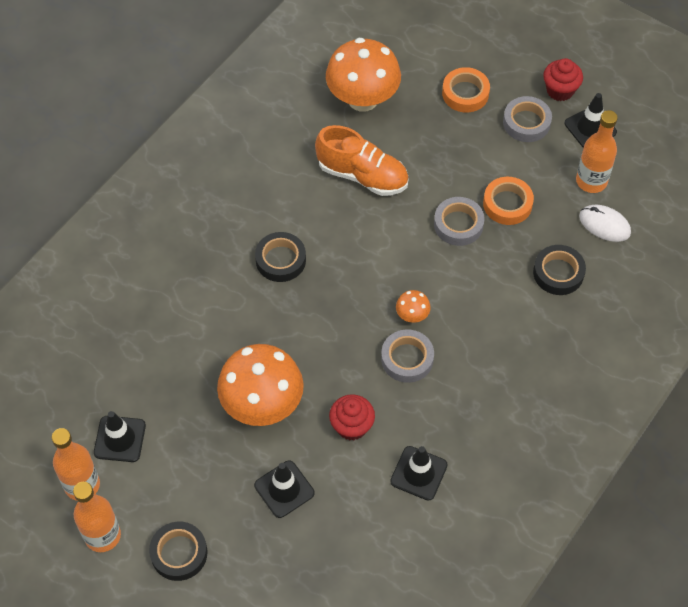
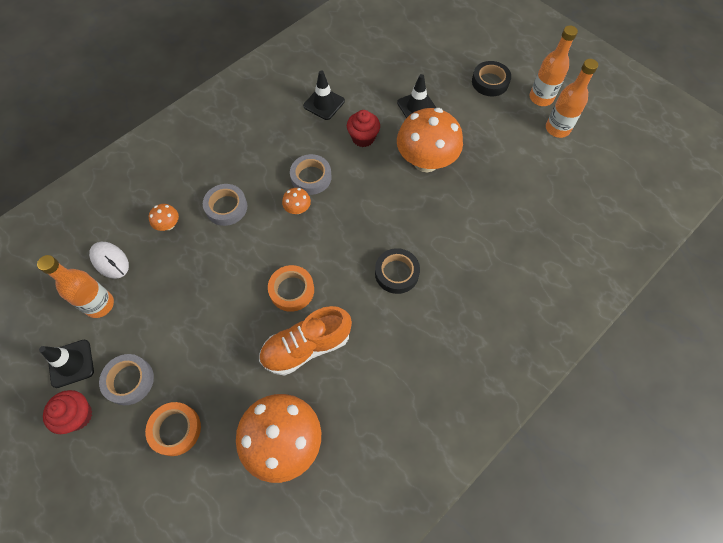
camera: 170 degrees left, 5 degrees up
black traffic cone [94,411,146,462] -> none
orange shoe [315,125,409,196] -> orange shoe turned 60 degrees counterclockwise [259,306,352,376]
grey tape [434,197,485,246] -> grey tape moved to [203,184,247,226]
orange tape [483,177,534,225] -> orange tape moved to [268,265,314,312]
black tape [533,245,586,295] -> orange mushroom [149,204,179,231]

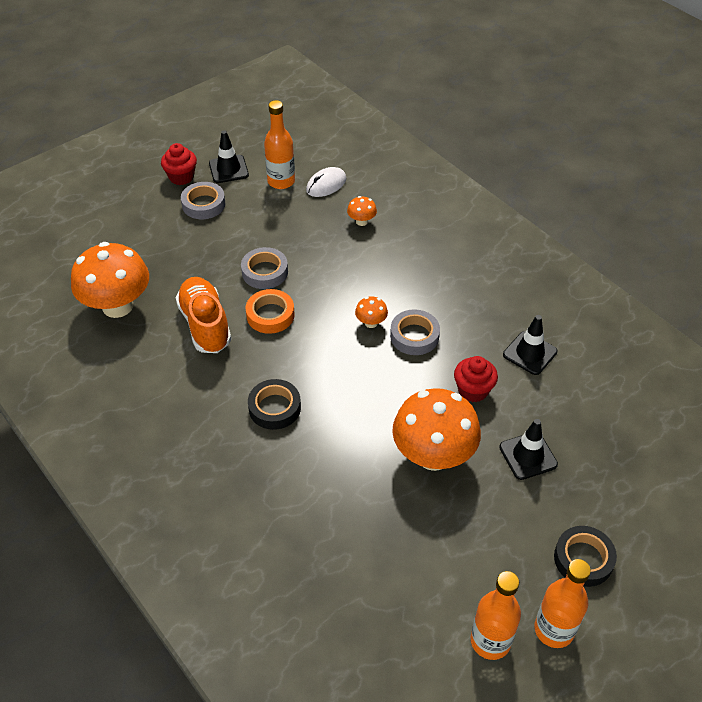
camera: 95 degrees right, 15 degrees down
orange tape [145,402,201,456] -> none
grey tape [203,184,247,226] -> grey tape moved to [241,247,288,289]

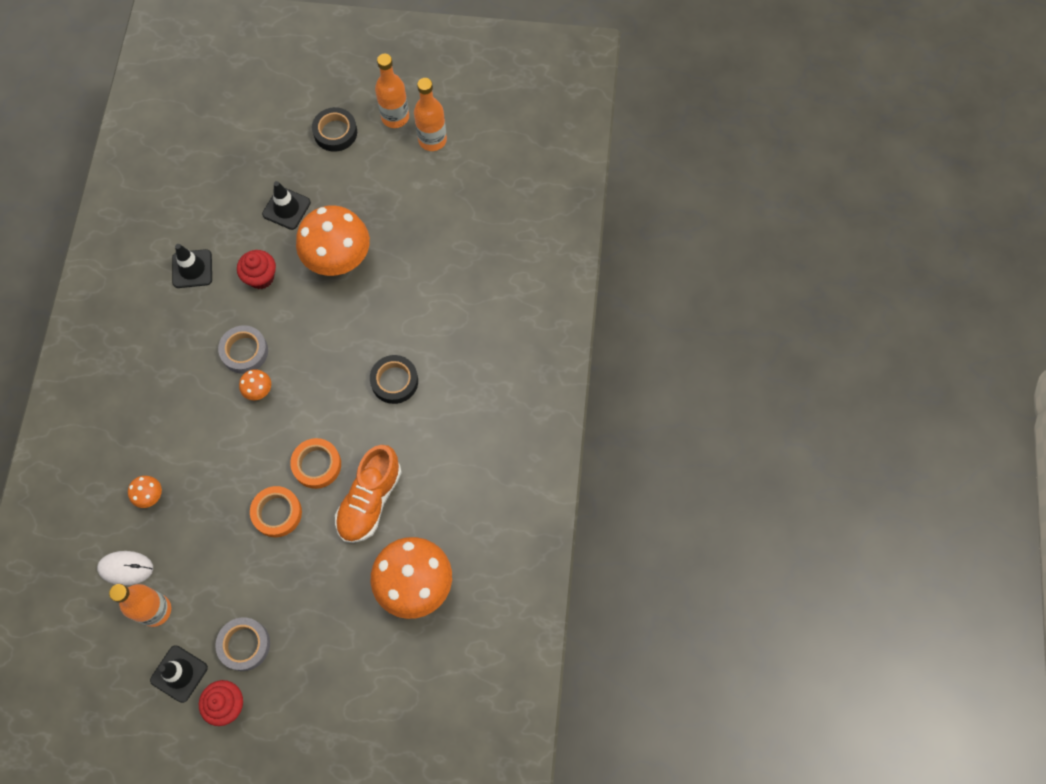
camera: 135 degrees left, 20 degrees up
grey tape [241,247,288,289] -> orange tape [250,486,302,537]

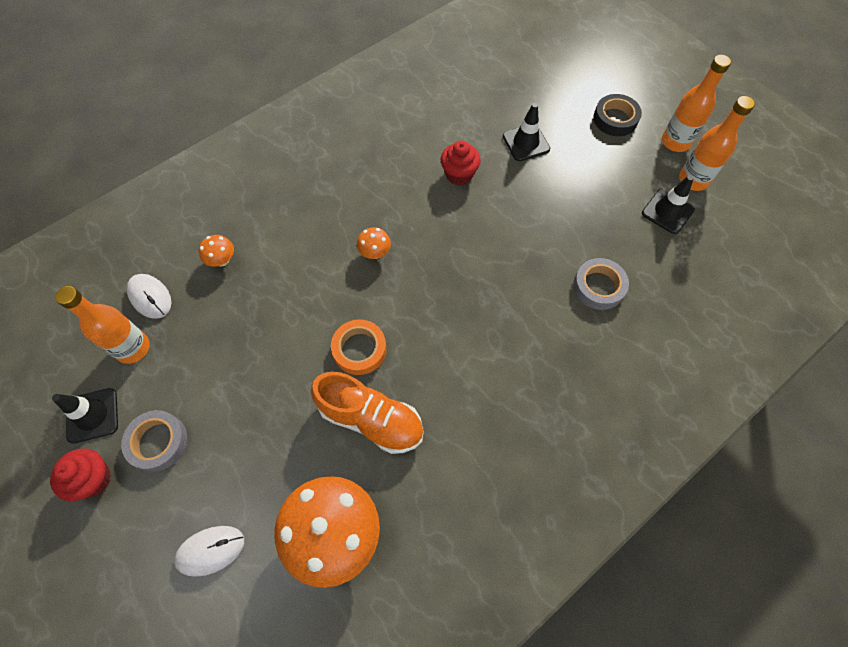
camera: 45 degrees right, 5 degrees down
black traffic cone [172,244,212,288] -> black traffic cone moved to [642,175,695,234]
grey tape [218,325,268,374] -> grey tape moved to [573,258,629,310]
orange tape [250,486,302,537] -> none
orange mushroom [296,205,370,276] -> none
orange shoe [335,445,402,543] -> orange shoe turned 135 degrees counterclockwise [311,372,424,454]
black tape [370,355,418,404] -> none
none -> white mouse [174,526,244,577]

